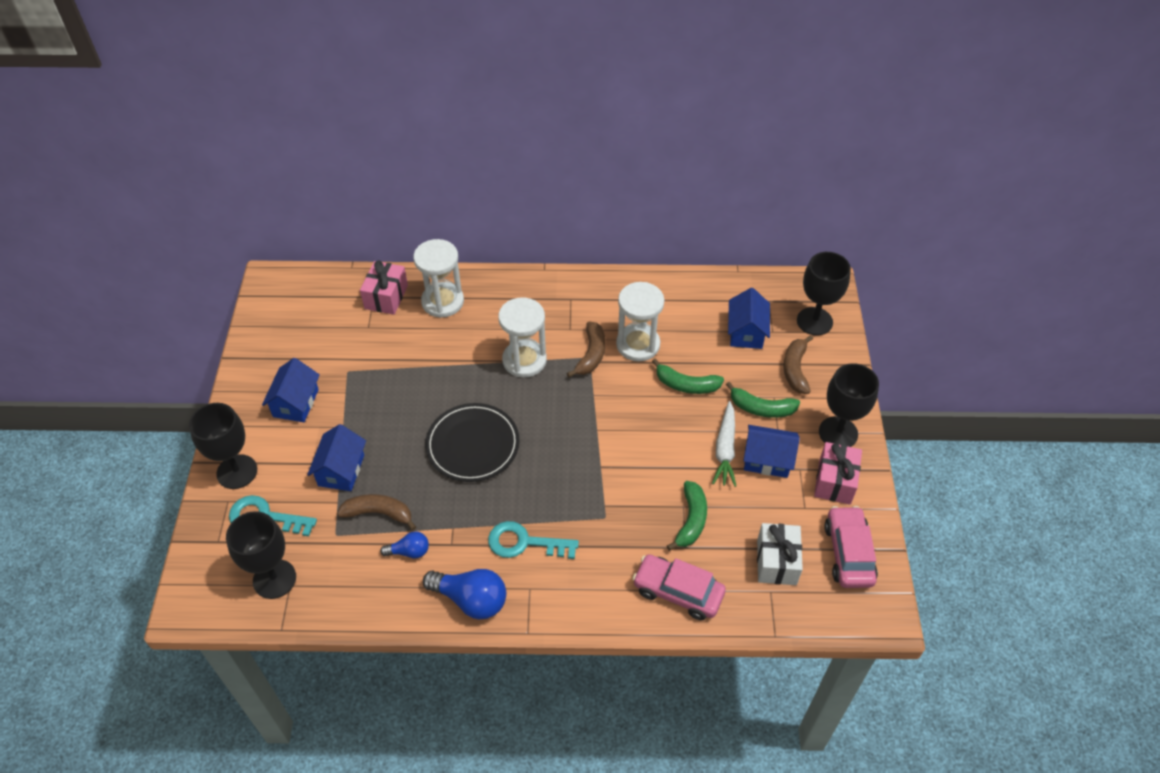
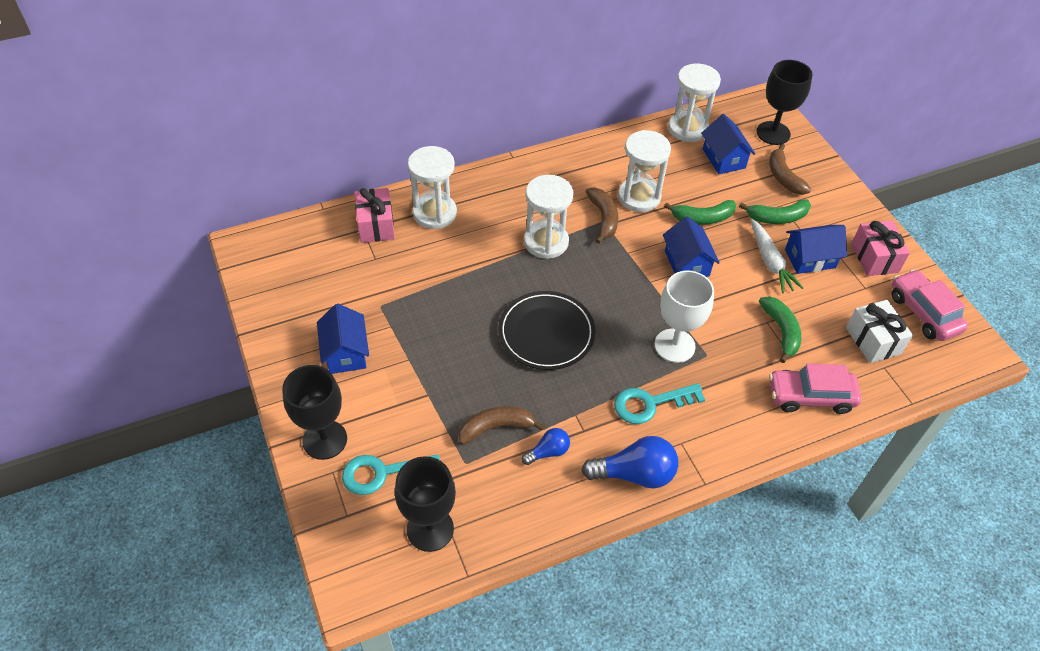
camera: 25 degrees left, 0 degrees up
blue house [307,424,366,491] -> blue house moved to [663,216,720,277]
black goblet [819,363,879,447] -> none
none -> white goblet [654,271,714,363]
none -> white hourglass [668,64,721,142]

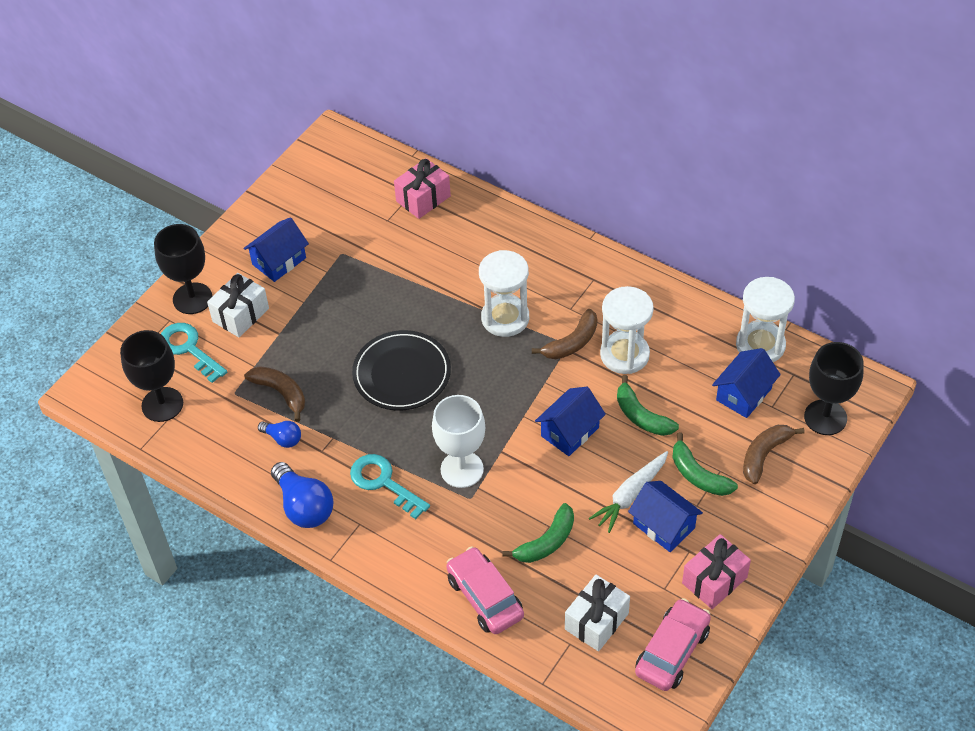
camera: 60 degrees right, 0 degrees up
white hourglass [408,146,457,229] -> none
none -> white gift [207,273,269,337]

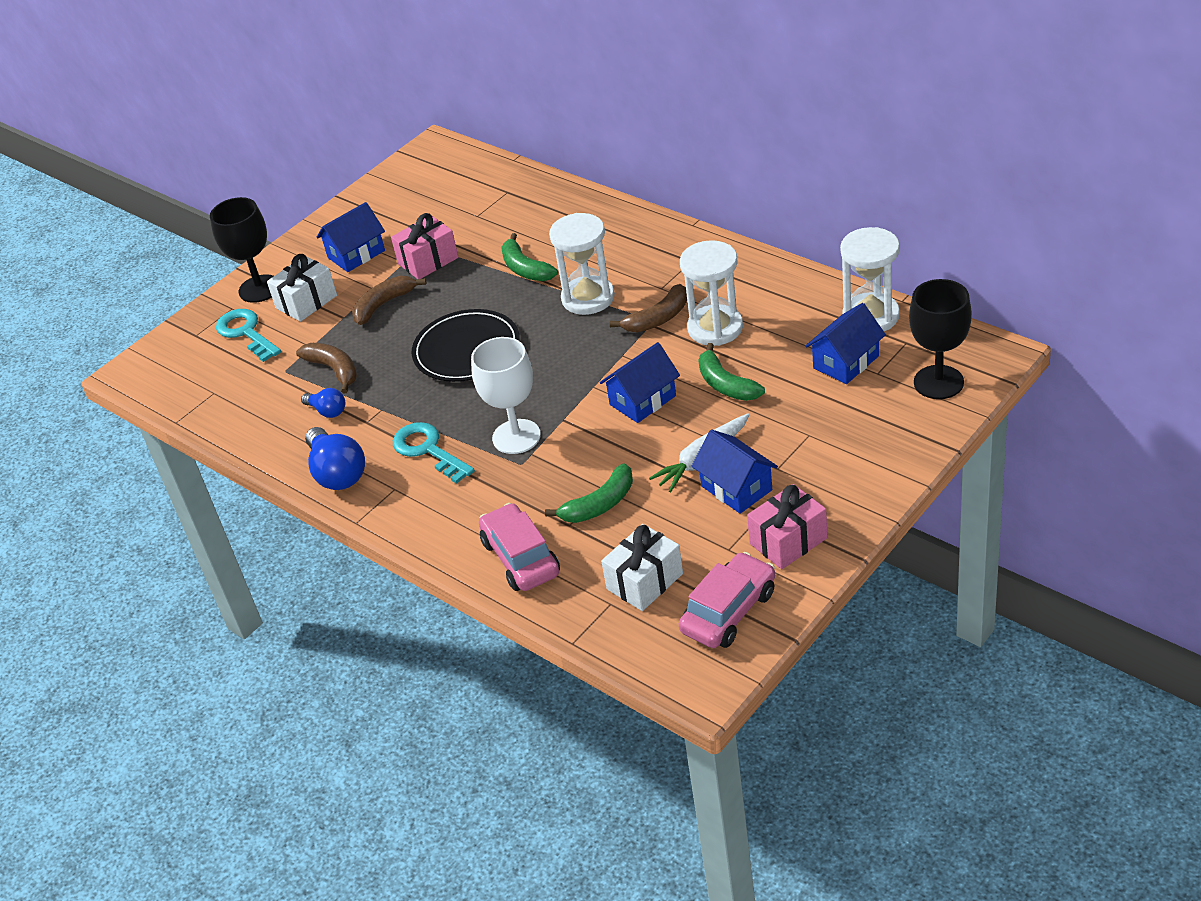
camera: 10 degrees right, 10 degrees down
black goblet [120,330,183,422] -> none
pink gift [394,158,451,219] -> pink gift moved to [391,213,458,279]
green banana [672,432,738,496] -> green banana moved to [501,233,558,281]
brown banana [743,425,805,484] -> brown banana moved to [352,276,426,325]

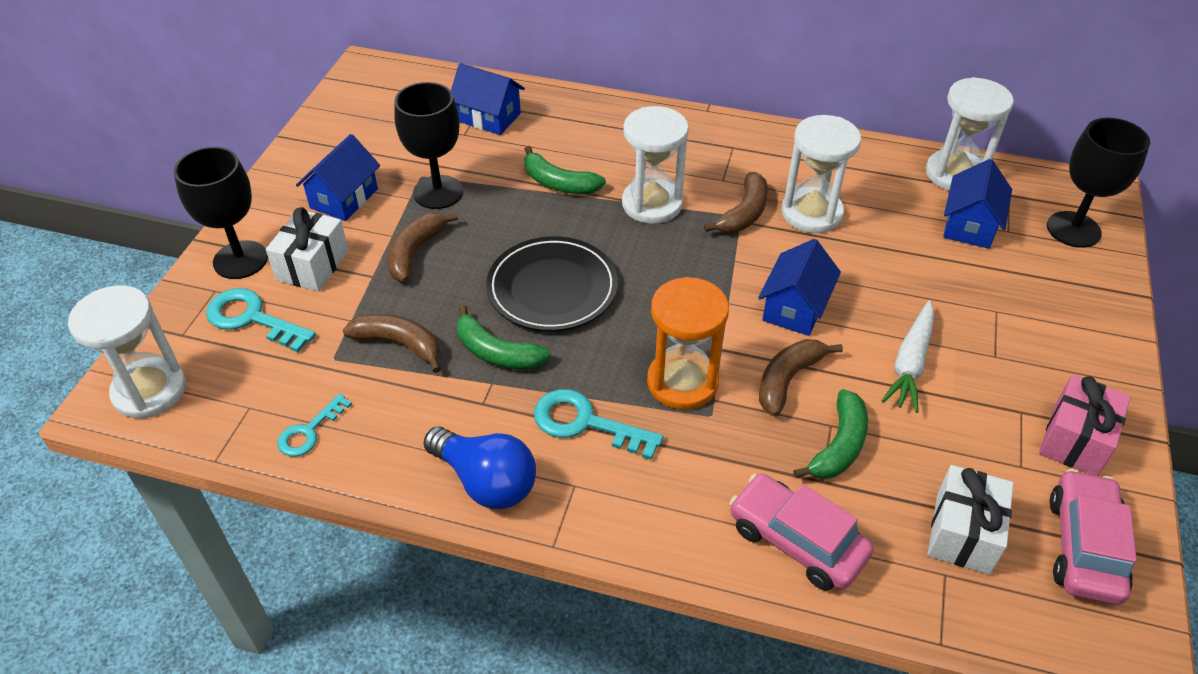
camera: 30 degrees left, 5 degrees up
blue light bulb [301,388,345,418] -> none
pink gift [391,213,458,279] -> black goblet [394,82,463,209]
white goblet [471,337,541,454] -> orange hourglass [647,277,729,410]
blue house [692,429,778,514] -> blue house moved to [451,63,525,135]
green banana [698,343,765,401] -> green banana moved to [457,305,551,370]
none -> white hourglass [68,285,186,419]
none -> turquoise key [277,394,352,457]
none -> brown banana [759,339,843,416]

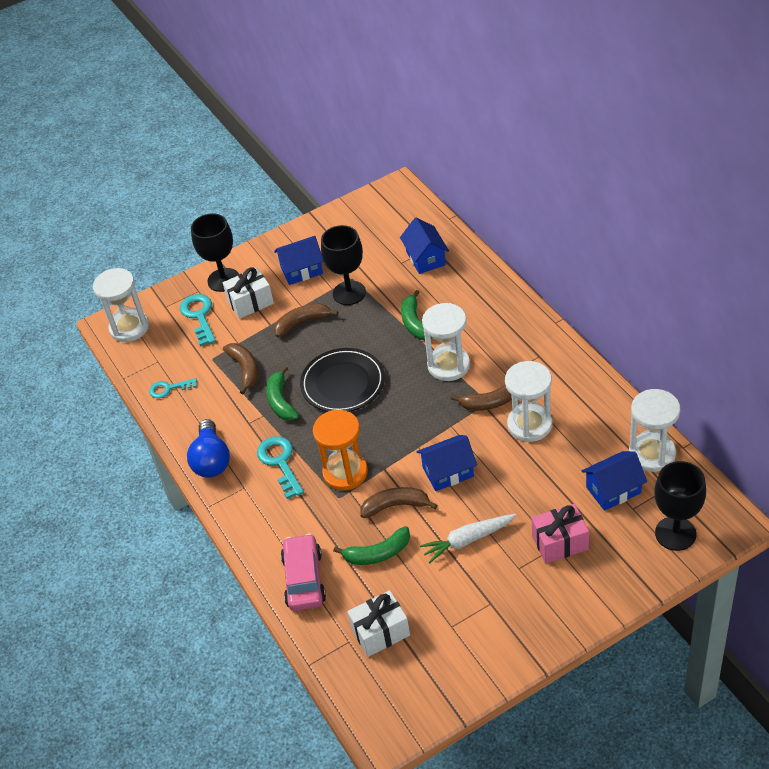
camera: 50 degrees right, 0 degrees up
pink gift [1039,374,1131,476] -> pink gift moved to [531,504,589,564]
pink car [1050,469,1137,605] -> none

